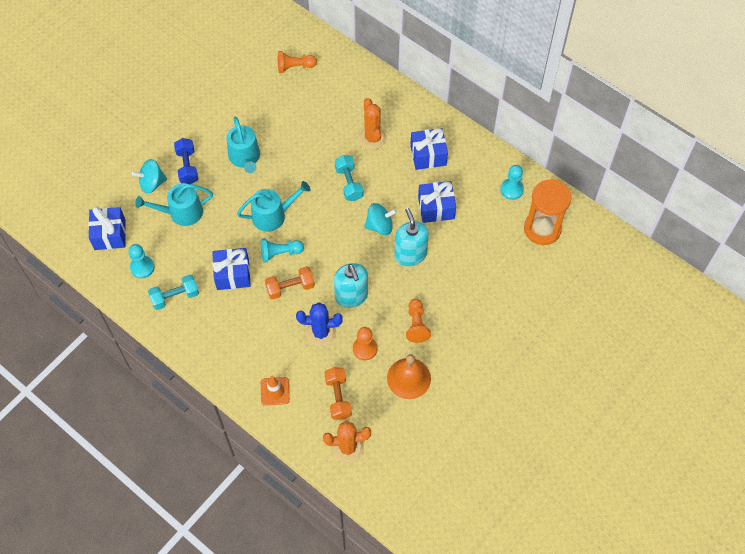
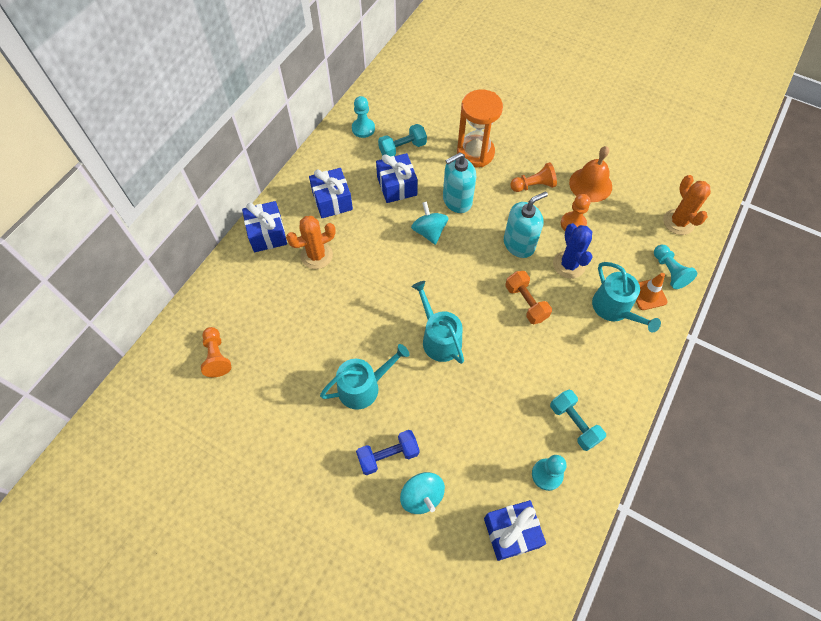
camera: 100 degrees left, 0 degrees up
turquoise watering can [135,183,213,226] -> turquoise watering can moved to [592,262,661,332]
blue gift [212,248,251,290] -> blue gift moved to [242,201,287,252]
turquoise pawn [261,238,304,262] -> turquoise pawn moved to [654,245,698,289]
orange dumbbell [324,367,352,420] -> none
turquoise dumbbell [335,155,364,201] -> turquoise dumbbell moved to [378,124,427,157]
orange hourglass [524,179,572,245] -> orange hourglass moved to [457,89,503,167]

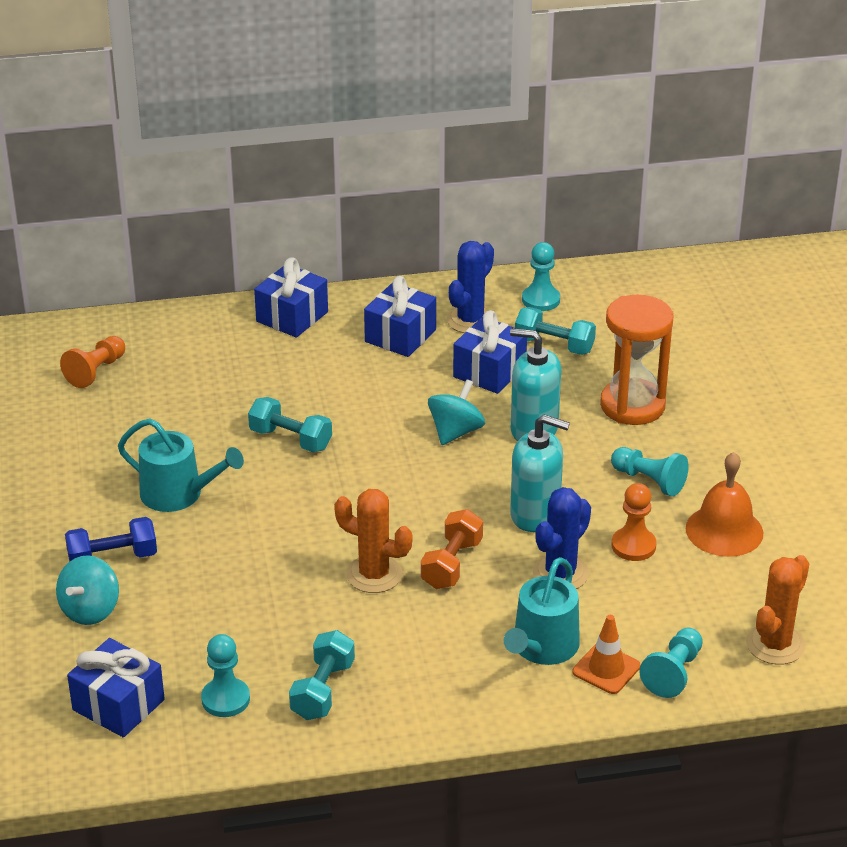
camera: 50 degrees right, 25 degrees down
orange cactus [286,216,336,269] -> orange cactus moved to [334,489,412,593]
blue dumbbell [356,430,419,475] -> blue dumbbell turned 45 degrees counterclockwise [65,517,157,562]
turquoise watering can [412,281,464,364] -> none
orange pawn [510,162,557,192] -> turquoise pawn [611,447,689,497]
none -> turquoise dumbbell [248,397,332,452]
none -> blue cactus [447,241,494,333]

